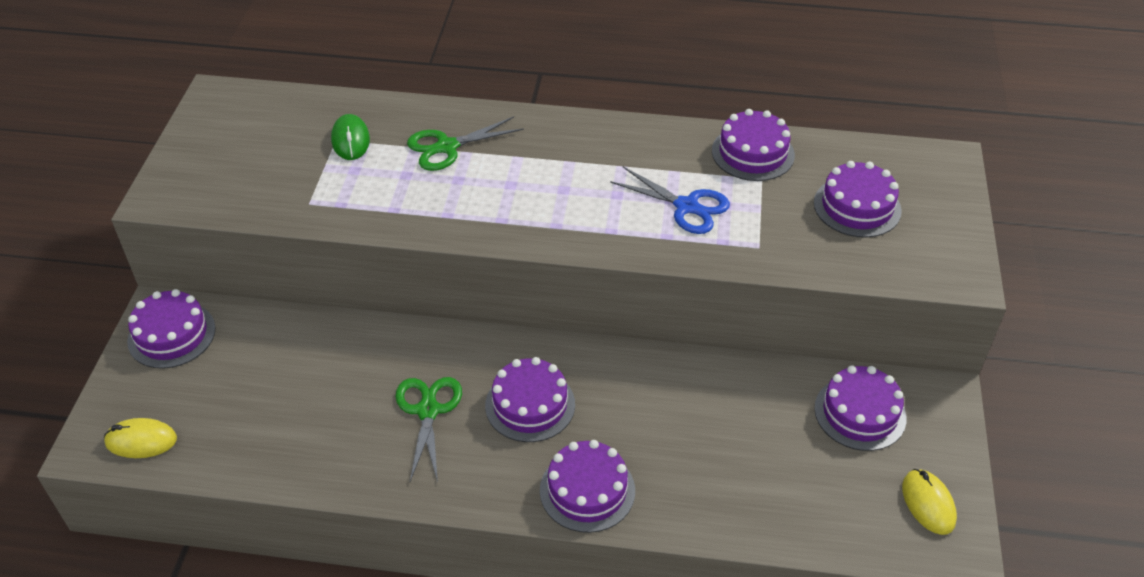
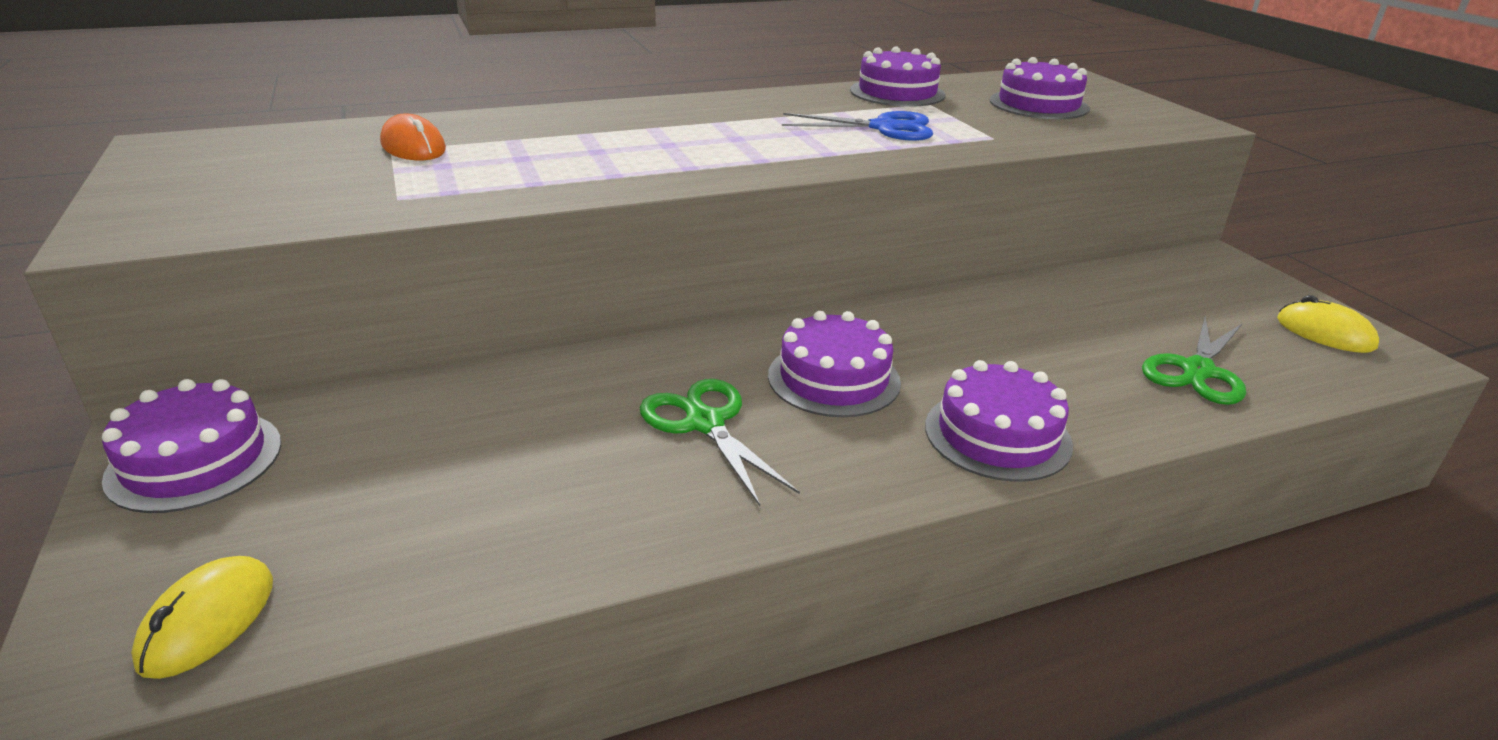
camera: 30 degrees left, 15 degrees down
yellow mouse [104,418,177,458] -> yellow mouse turned 45 degrees counterclockwise [131,556,273,679]
green mouse [331,114,370,160] -> orange mouse [380,114,446,160]
green scissors [407,116,524,171] -> green scissors moved to [1142,316,1246,405]
purple cake [814,365,907,451] -> none

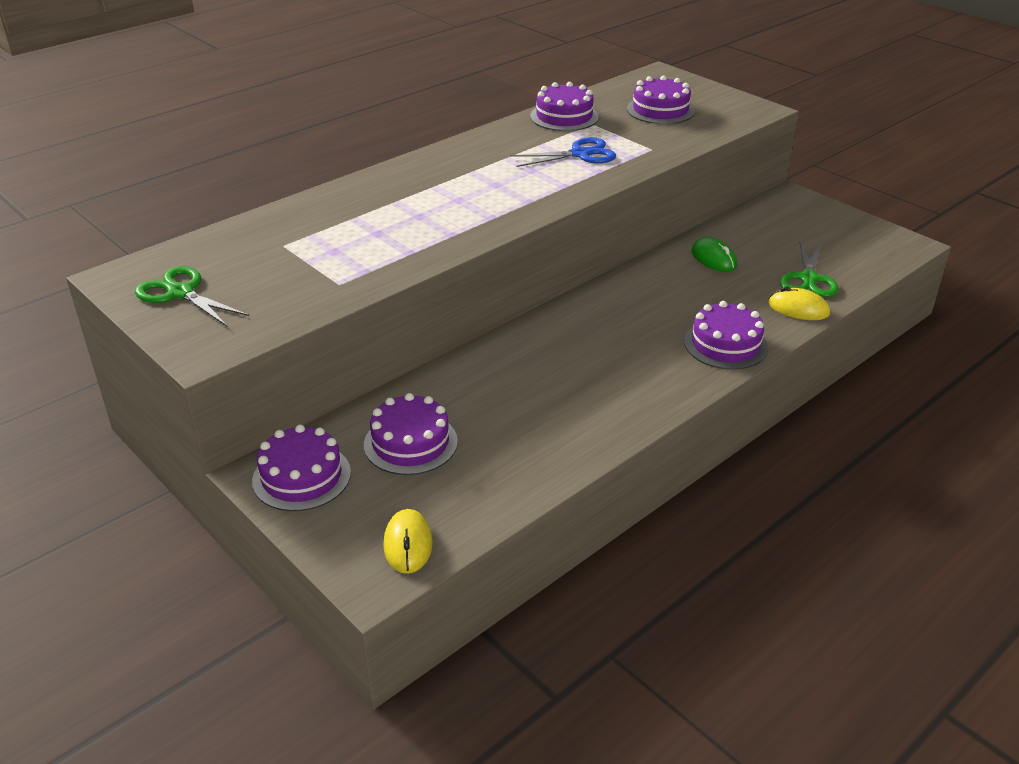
camera: 20 degrees left, 5 degrees up
orange mouse [380,114,446,160] -> none
green scissors [640,379,800,506] -> green scissors moved to [135,266,249,326]
purple cake [768,311,901,417] -> purple cake moved to [364,393,458,475]
yellow mouse [1277,295,1379,353] -> yellow mouse moved to [768,286,830,320]
none -> green mouse [691,237,737,272]

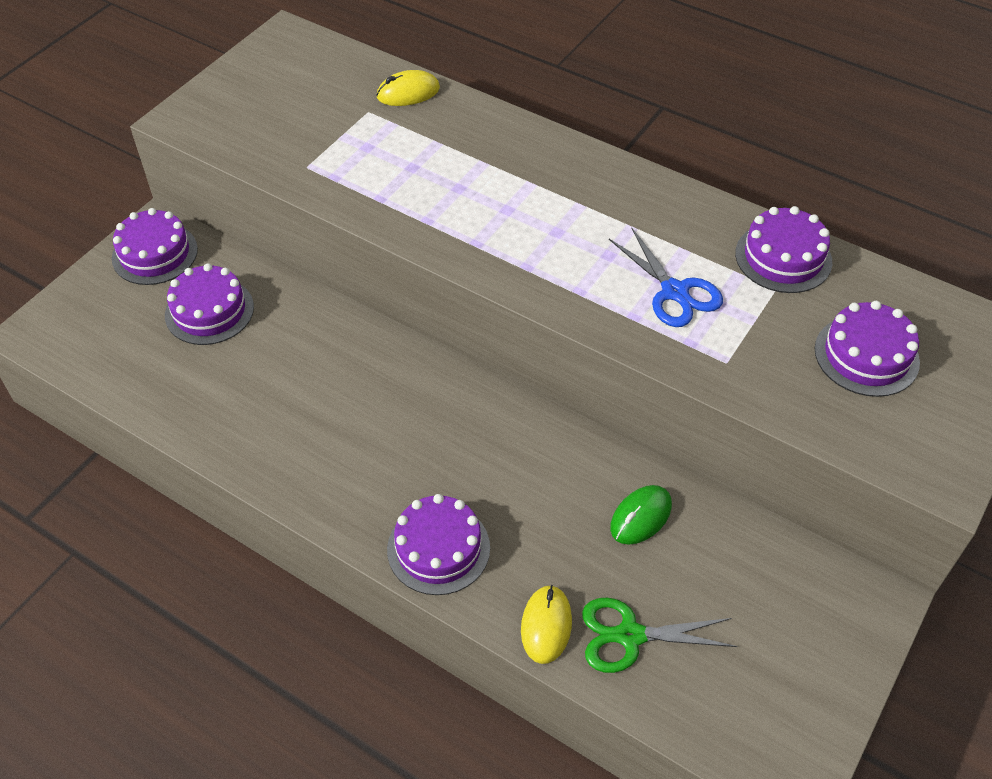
camera: 75 degrees right, 15 degrees up
green scissors [135,266,249,326] -> none
yellow mouse [383,509,433,574] -> yellow mouse moved to [376,70,440,106]

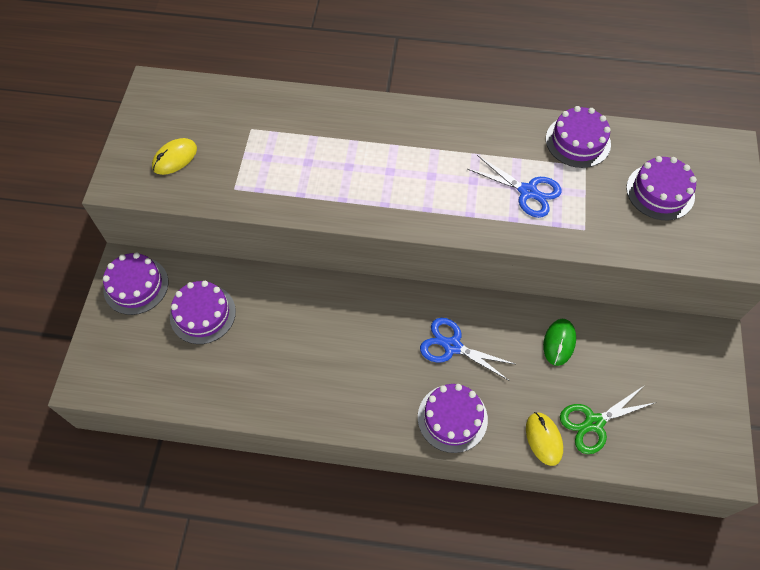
camera: 25 degrees left, 10 degrees up
yellow mouse [376,70,440,106] -> yellow mouse moved to [152,138,197,175]
none -> blue scissors [420,318,515,380]

